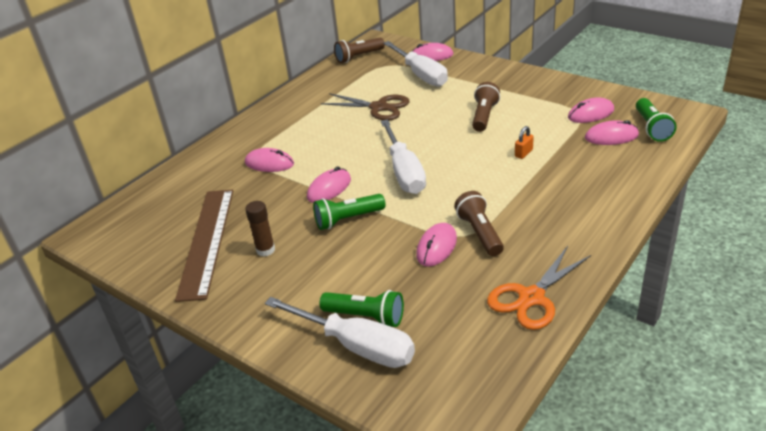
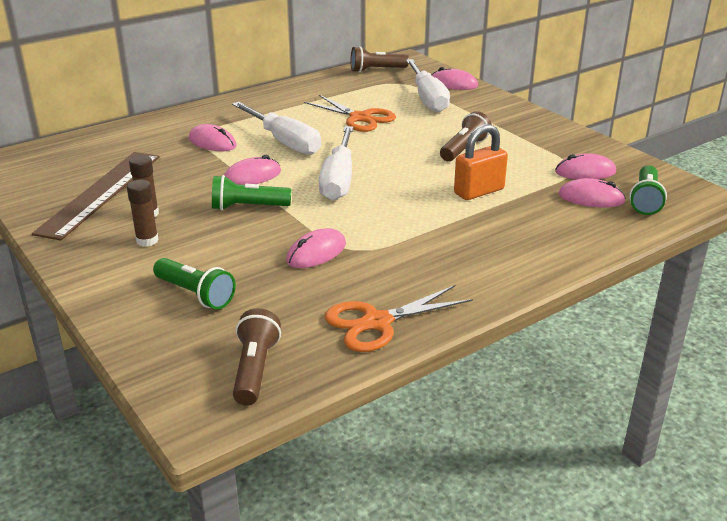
camera: 15 degrees right, 5 degrees down
white screwdriver [265,297,415,368] -> white screwdriver moved to [232,102,321,155]
brown scissors [321,93,410,121] -> orange scissors [304,95,396,132]
brown flashlight [454,191,504,256] -> brown flashlight moved to [233,308,281,406]
orange padlock [515,126,534,159] -> orange padlock [454,124,508,200], size x1.99
none -> brown glue stick [127,179,159,247]

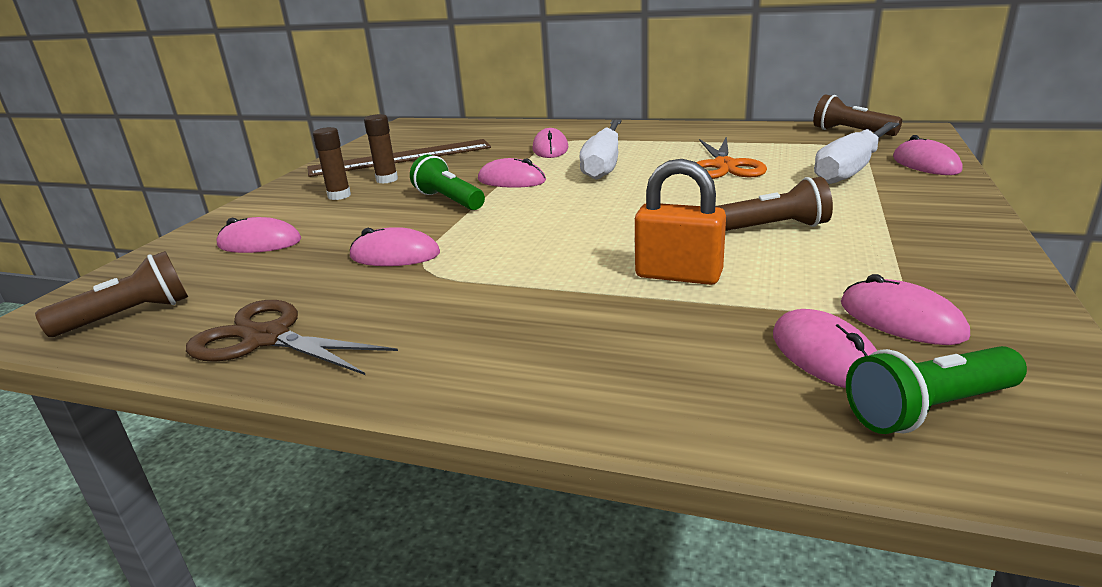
camera: 55 degrees right, 5 degrees down
green flashlight [153,258,236,309] -> pink mouse [217,217,302,253]
white screwdriver [319,126,353,201] -> none
orange scissors [325,285,473,352] -> brown scissors [186,300,398,375]

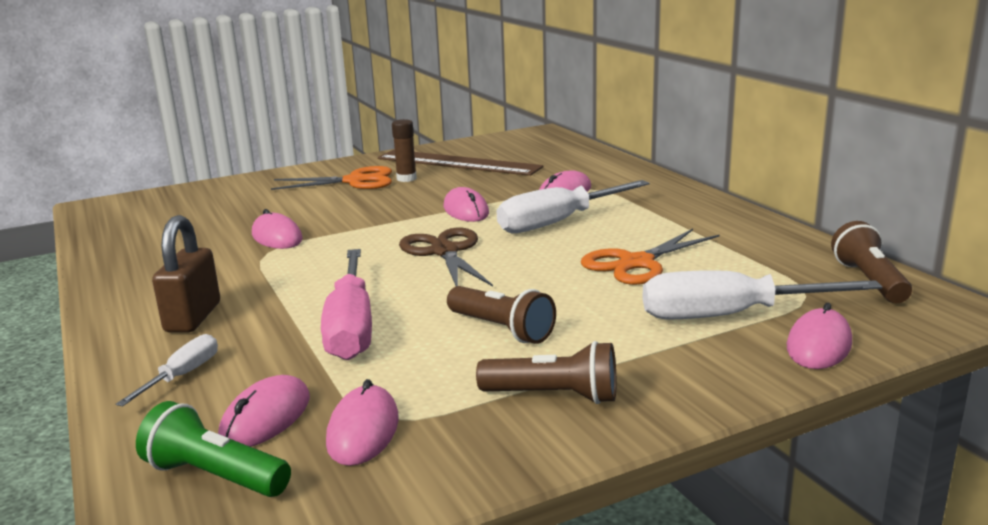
camera: 45 degrees right, 5 degrees down
brown flashlight [35,251,188,337] -> brown flashlight moved to [476,341,616,404]
brown scissors [186,300,398,375] -> brown scissors moved to [399,228,493,286]
pink mouse [217,217,302,253] -> none
brown glue stick [313,127,351,200] -> orange scissors [271,166,392,190]
green flashlight [410,154,485,210] -> none
orange padlock [635,159,726,285] -> pink screwdriver [321,249,372,360]
none -> white screwdriver [116,334,218,406]
none -> brown padlock [152,215,220,333]

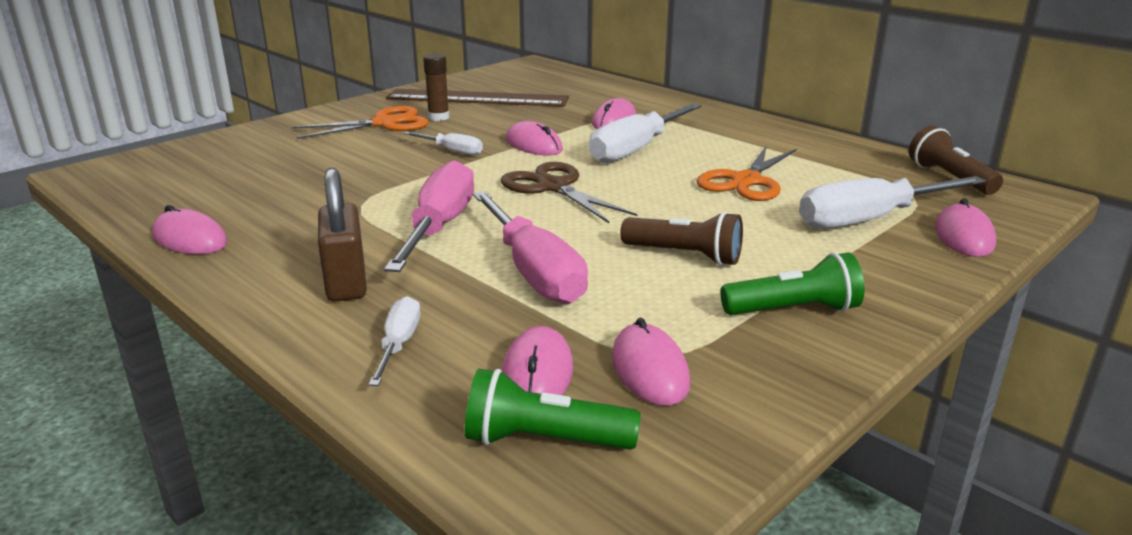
camera: 20 degrees left, 5 degrees up
pink mouse [252,209,303,249] -> pink mouse moved to [152,205,227,254]
brown flashlight [476,341,616,404] -> green flashlight [721,252,864,315]
none -> pink screwdriver [384,160,474,272]
none -> white screwdriver [404,131,483,155]

